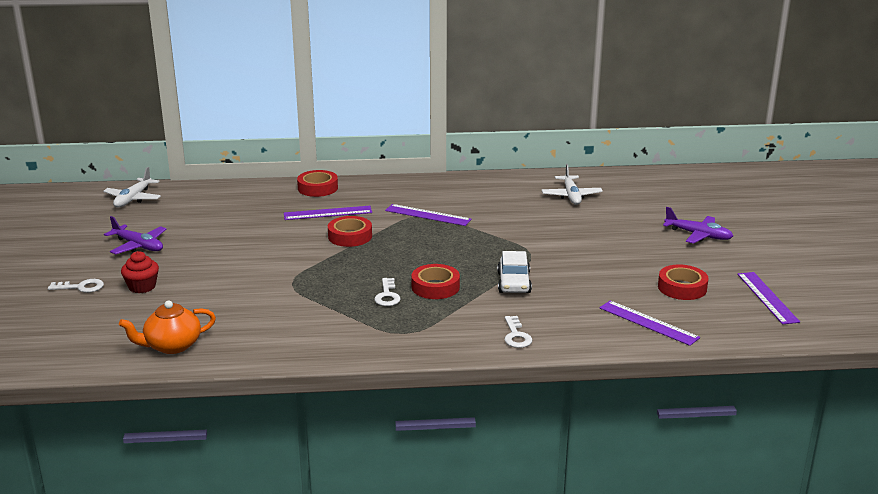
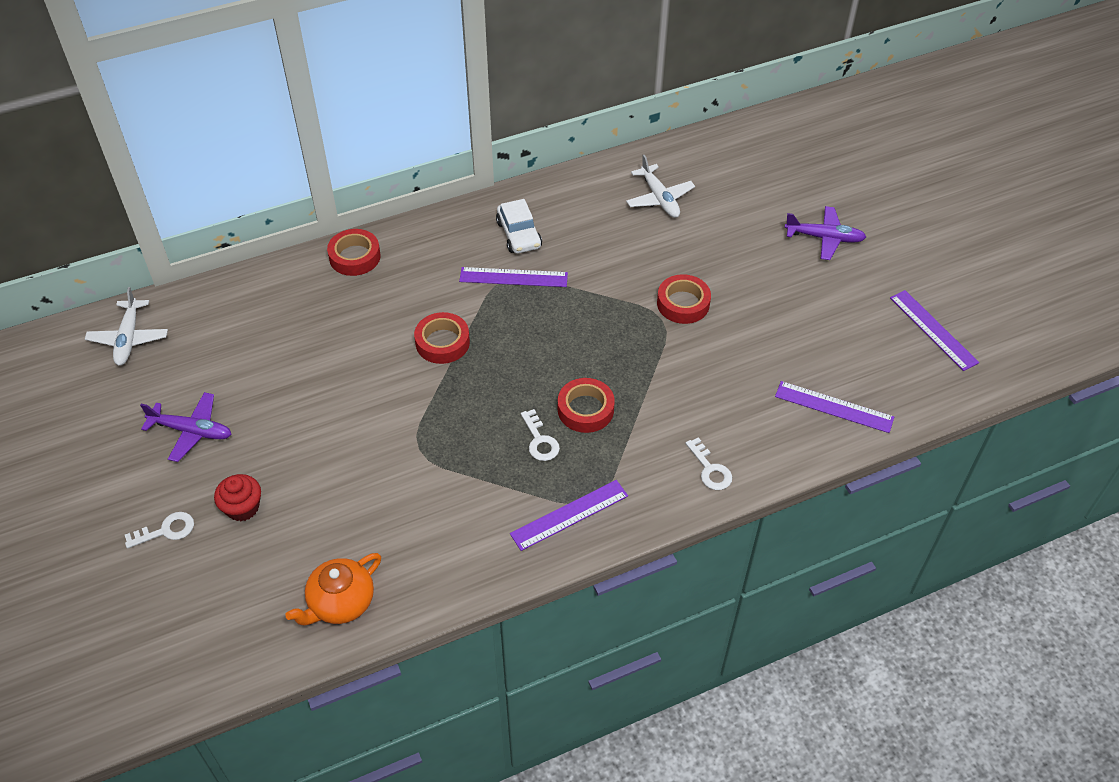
camera: 20 degrees left, 25 degrees up
purple ruler [284,206,372,220] -> purple ruler moved to [510,480,628,551]
white car [497,251,532,293] -> white car moved to [496,199,542,254]
red tape [658,265,708,300] -> red tape moved to [657,274,711,324]

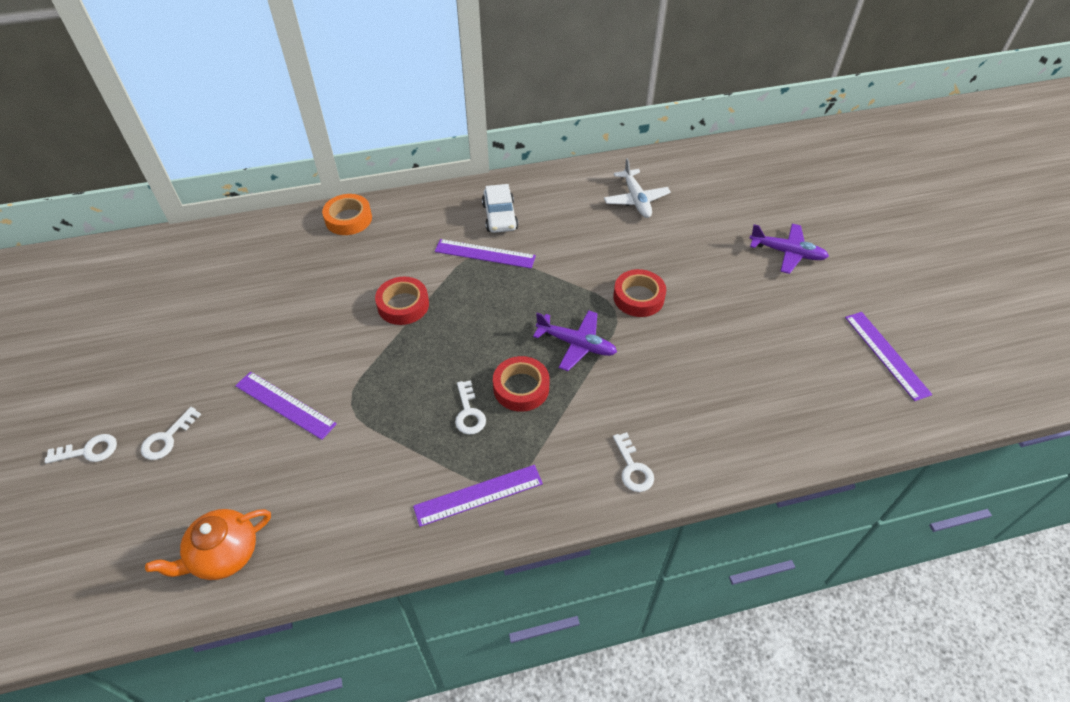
camera: 10 degrees right, 0 degrees up
white plane [85,287,168,366] -> none
purple plane [140,392,231,462] -> purple plane moved to [533,310,617,371]
red cupcake [214,474,261,521] -> white key [141,407,201,460]
red tape [327,229,381,276] -> orange tape [322,194,372,235]
purple ruler [775,381,894,433] -> purple ruler moved to [235,372,337,440]

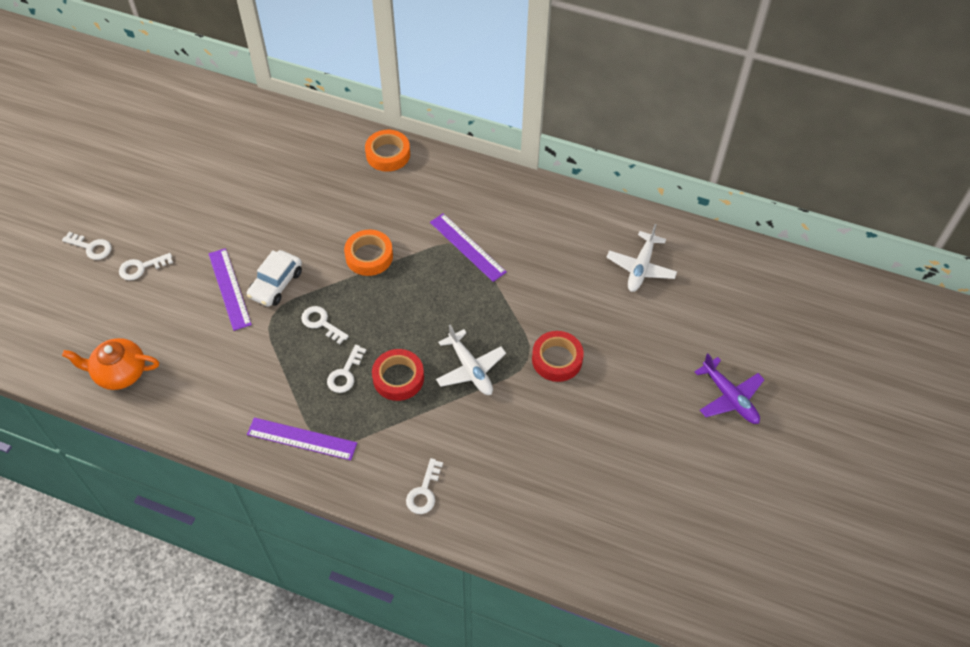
camera: 35 degrees right, 5 degrees up
red tape [375,277,429,325] -> orange tape [344,229,393,276]
white car [482,184,518,233] -> white car moved to [247,250,302,307]
purple plane [533,310,617,371] -> white plane [436,325,506,395]
purple ruler [845,312,932,401] -> none
none -> white key [301,306,349,344]

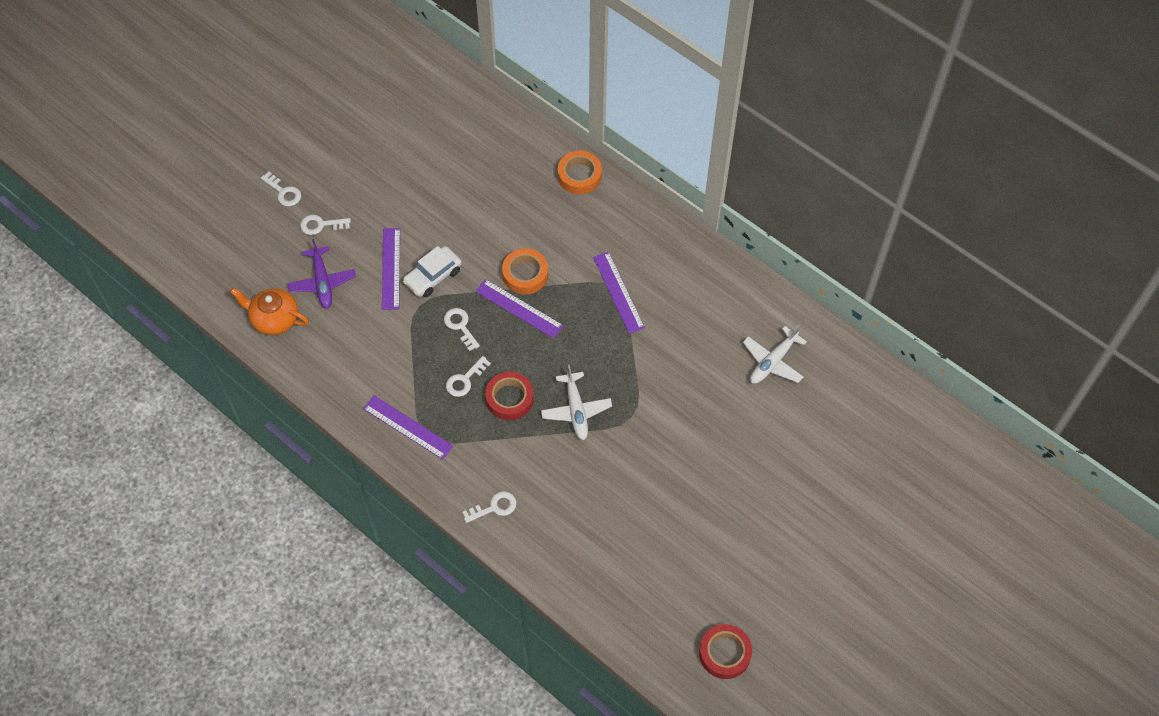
camera: 20 degrees right, 5 degrees up
white key [406,458,443,514] -> white key turned 150 degrees counterclockwise [462,491,517,523]
red tape [532,331,584,382] -> red tape moved to [699,624,752,679]
purple plane [694,353,765,424] -> purple plane moved to [287,239,356,309]
none -> purple ruler [475,279,564,338]

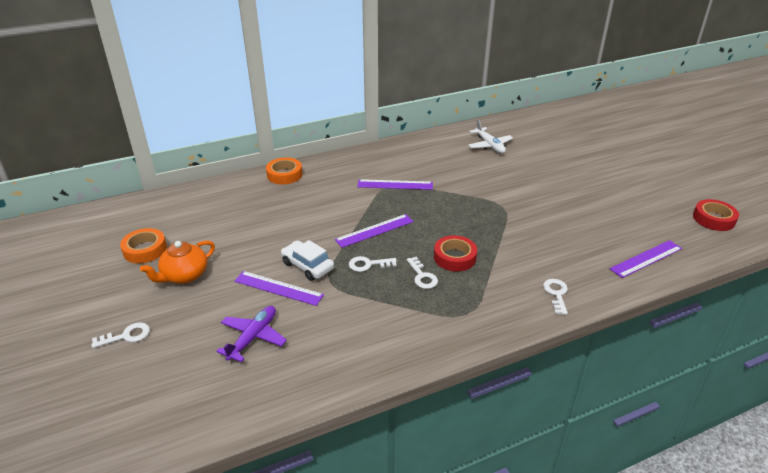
camera: 65 degrees left, 25 degrees down
orange teapot [230,288,309,335] -> orange teapot moved to [140,241,215,284]
purple plane [287,239,356,309] -> purple plane turned 75 degrees counterclockwise [216,306,287,362]
white key [300,215,351,235] -> none
purple ruler [363,395,453,460] -> purple ruler moved to [609,240,682,278]
white car [403,246,462,297] -> white car turned 150 degrees clockwise [281,240,334,281]
orange tape [502,248,548,294] -> orange tape moved to [120,228,167,263]
white plane [541,365,612,440] -> none

